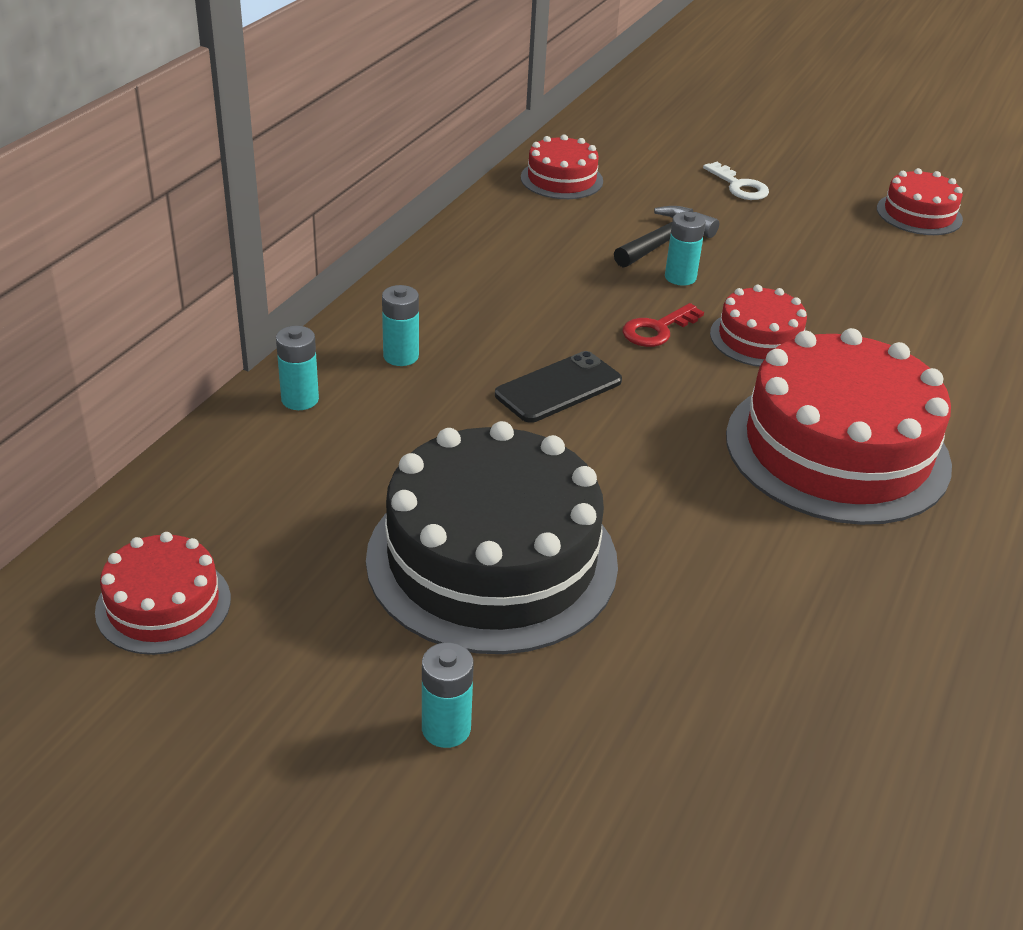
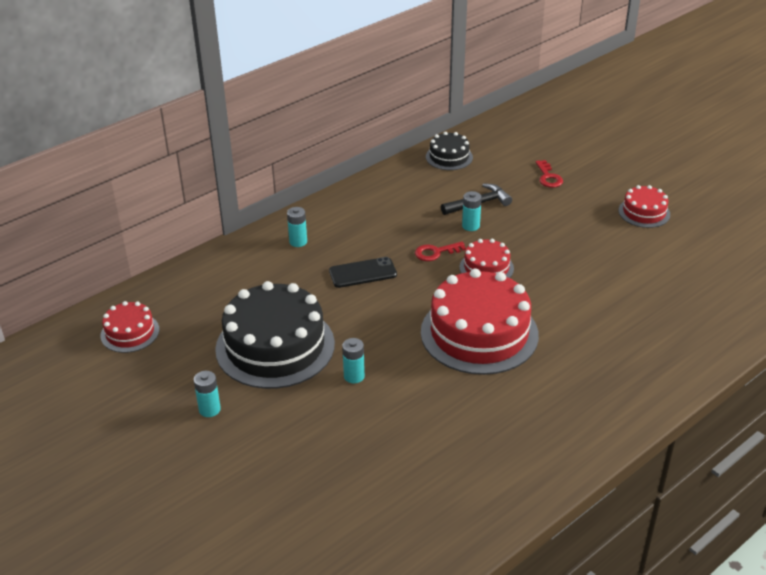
camera: 25 degrees right, 0 degrees up
turquoise battery [276,326,319,410] -> turquoise battery moved to [342,338,365,383]
red cake [521,134,603,199] -> black cake [426,132,473,170]
white key [703,162,769,200] -> red key [536,160,563,188]

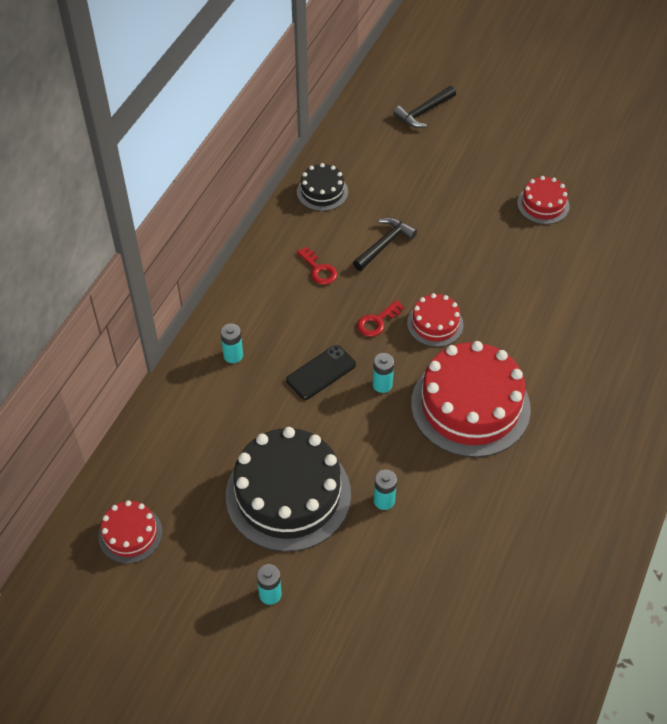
camera: 25 degrees left, 15 degrees up
turquoise battery [462,191,482,231] -> turquoise battery moved to [373,353,394,393]
red key [536,160,563,188] -> red key moved to [297,247,337,285]
none -> black hammer [393,86,456,128]

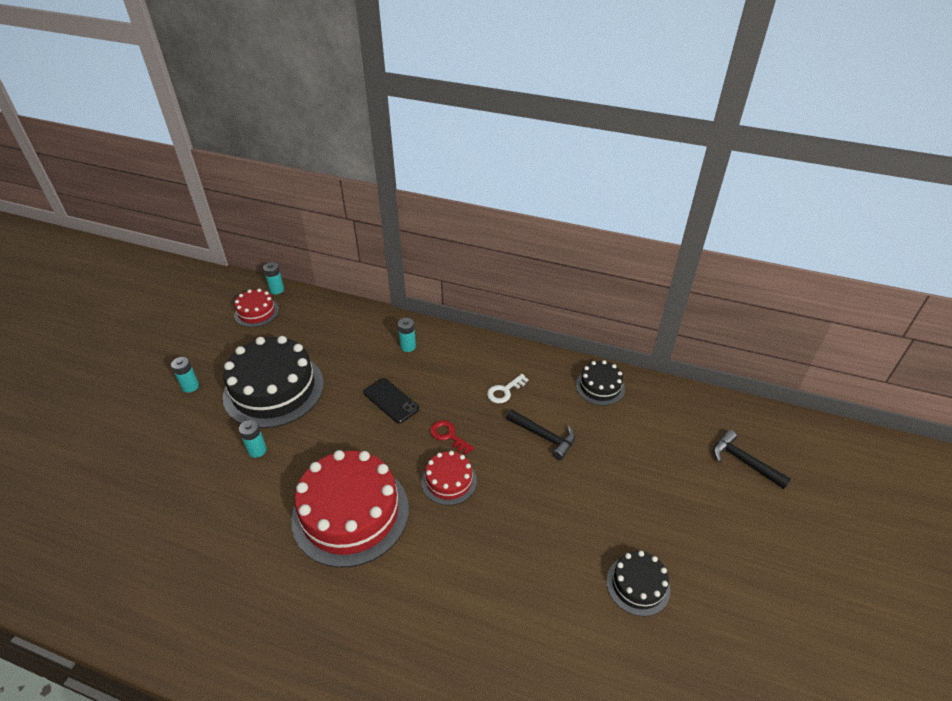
camera: 85 degrees right, 10 degrees down
red key [297,247,337,285] -> white key [487,374,529,403]
turquoise battery [373,353,394,393] -> turquoise battery moved to [263,262,284,294]
red cake [517,176,570,224] -> black cake [607,551,670,616]

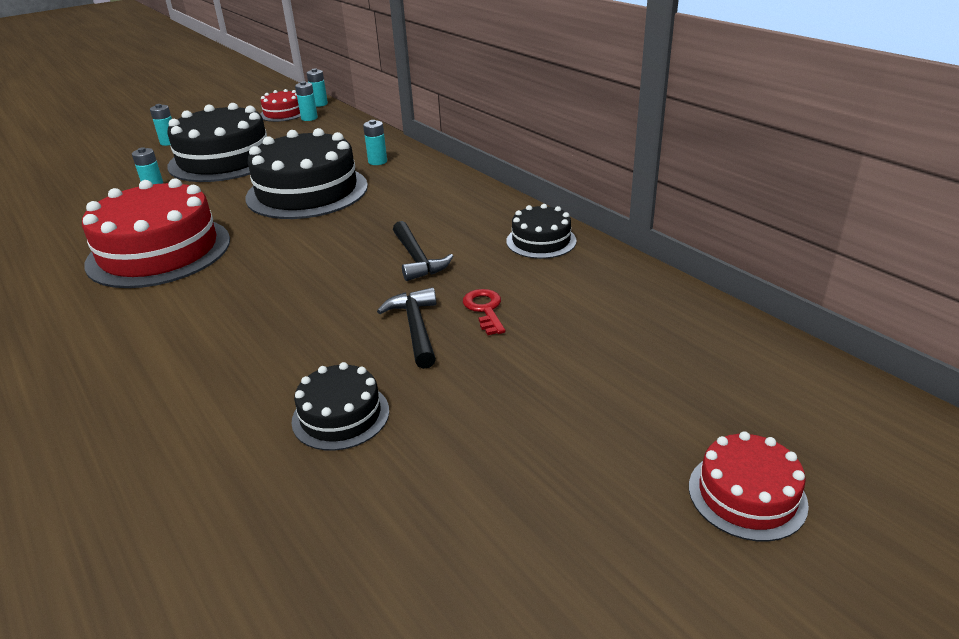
camera: 35 degrees right, 10 degrees down
black phone [363,378,419,423] -> black cake [246,128,368,219]
red cake [421,451,477,505] -> red cake moved to [689,431,809,542]
red key [430,420,474,455] -> red key moved to [463,289,506,335]
white key [487,374,529,403] -> none
black hammer [714,430,791,489] -> black hammer moved to [377,287,436,369]
none -> turquoise battery [295,81,318,121]

